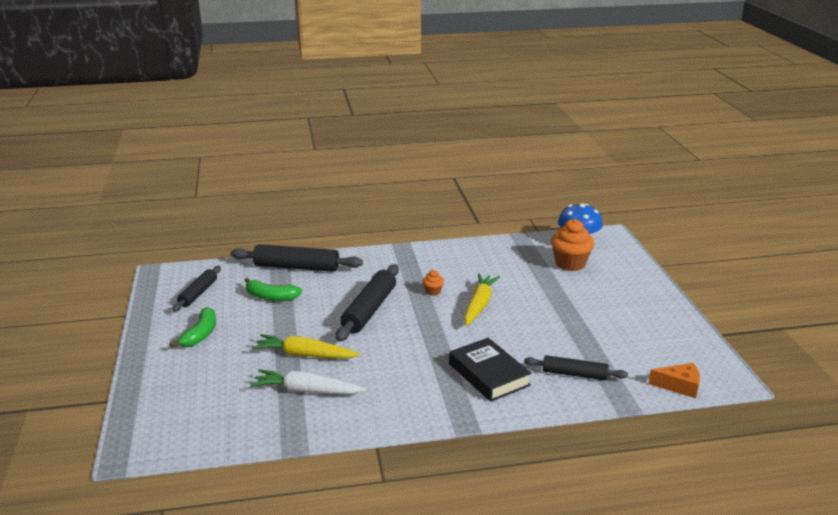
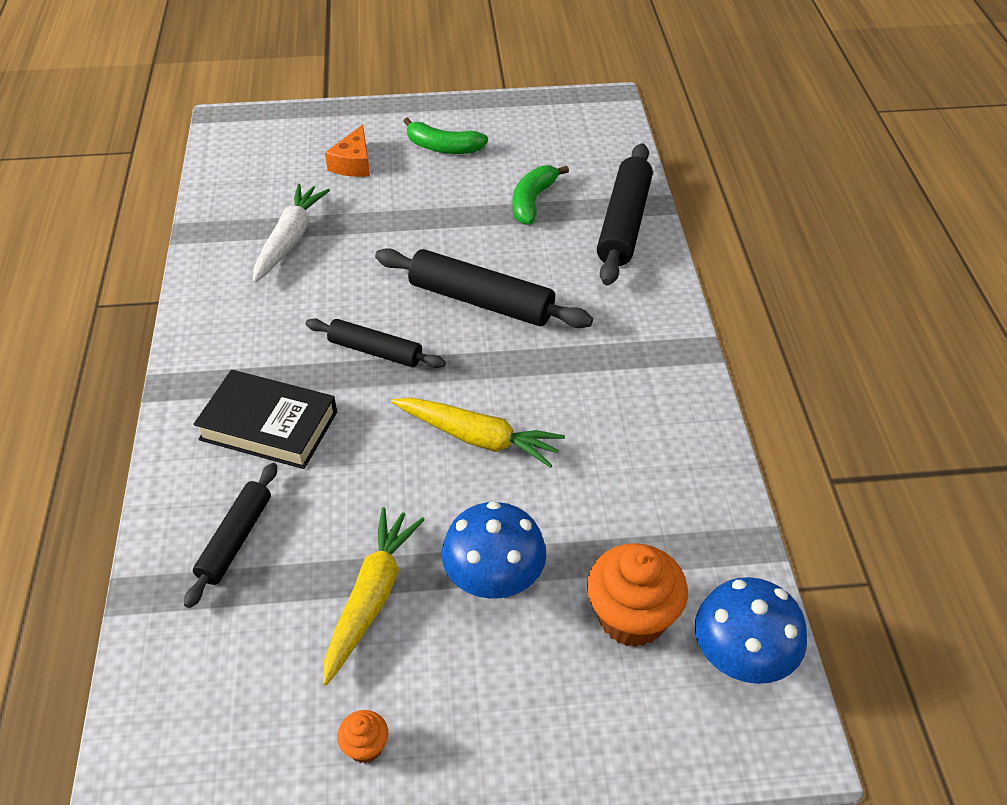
camera: 95 degrees right, 20 degrees up
black rolling pin [172,266,221,312] -> black rolling pin moved to [306,318,446,368]
yellow carrot [252,334,360,359] -> yellow carrot moved to [323,507,425,686]
orange cupcake [423,270,444,296] -> orange cupcake moved to [337,710,388,763]
black book [449,338,532,402] -> black book turned 45 degrees clockwise [193,370,337,469]
orange cheese [648,363,700,398] -> orange cheese moved to [325,125,370,177]
none -> blue mushroom [442,501,546,599]

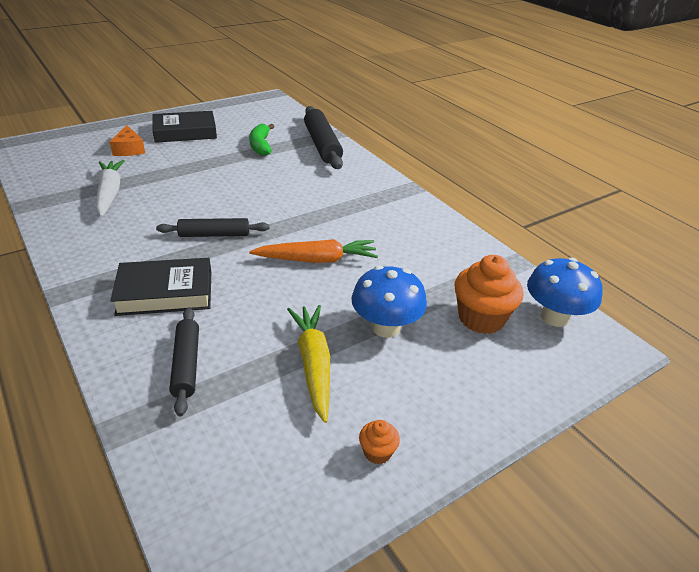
camera: 30 degrees left, 10 degrees down
black rolling pin [375,248,593,328] -> none
yellow carrot [391,398,565,468] -> orange carrot [249,239,378,263]
green banana [403,117,488,154] -> black book [152,111,217,143]

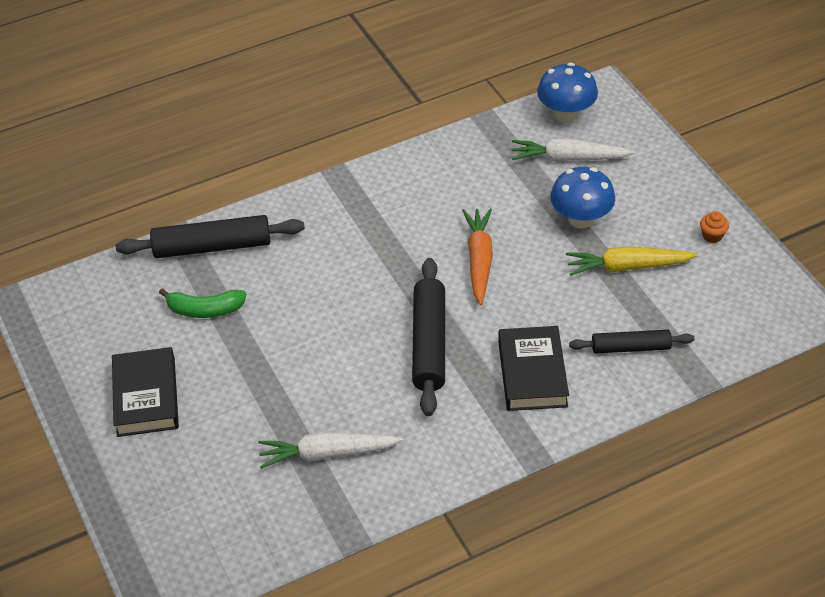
camera: 80 degrees left, 10 degrees up
orange cheese [110,125,145,156] -> none
black rolling pin [156,218,269,237] -> black rolling pin [412,258,445,416], size x1.61
orange cupcake [454,255,523,334] -> white carrot [512,139,635,161]

